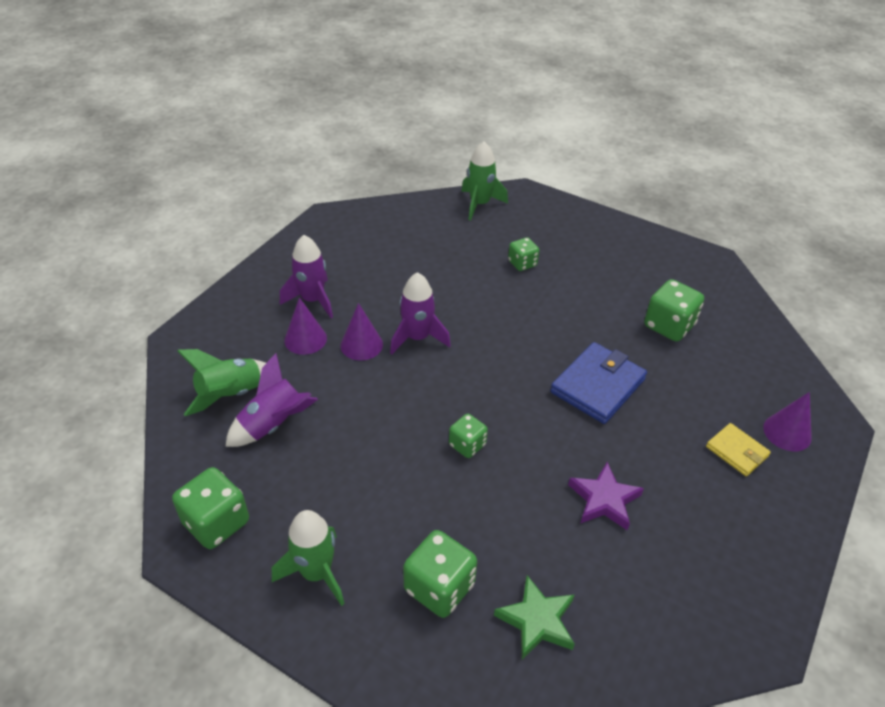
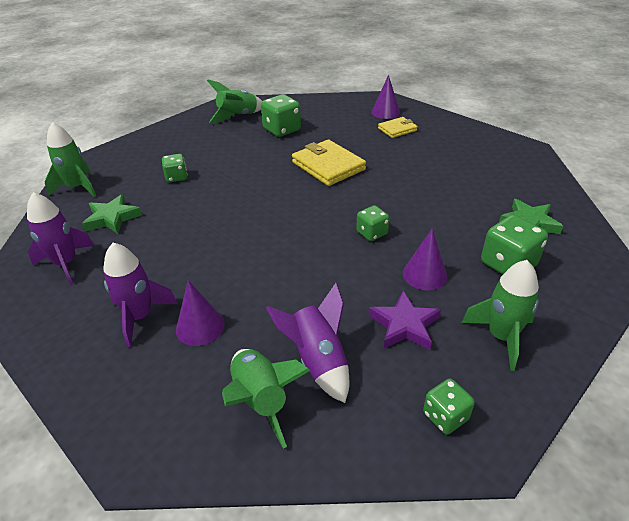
camera: 75 degrees left, 5 degrees down
green dice [172,467,249,549] -> green dice [423,379,475,435], size x0.61
purple cone [340,303,383,361] -> purple cone moved to [403,228,447,290]
purple rocket [390,272,451,355] -> purple rocket moved to [27,192,94,285]
blue wallet [550,342,647,424] -> yellow wallet [292,140,366,186]
purple star [568,462,644,530] -> purple star moved to [369,291,441,350]
none -> green star [82,194,142,234]
none -> green rocket [207,80,262,123]

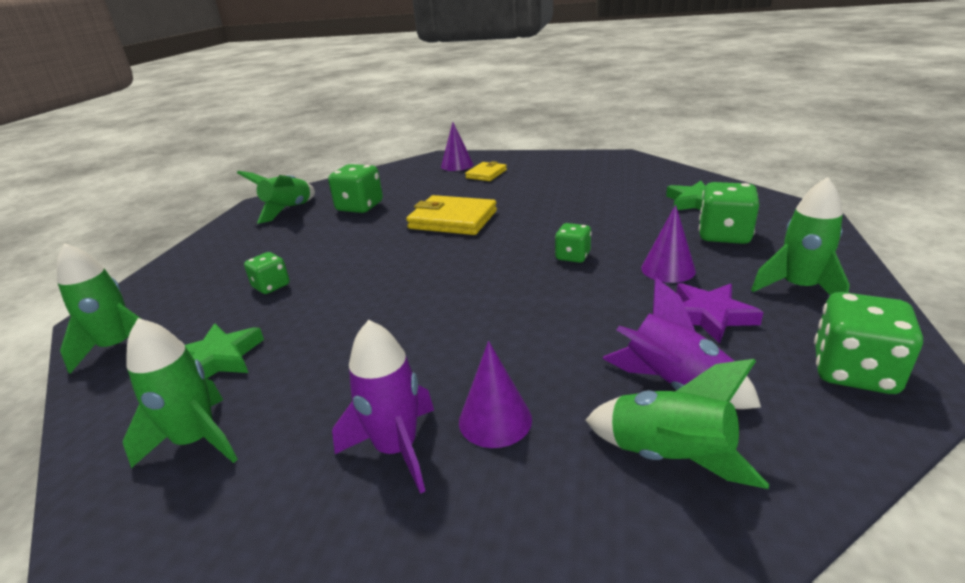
camera: 30 degrees left, 10 degrees down
purple rocket [27,192,94,285] -> green rocket [123,318,238,468]
green dice [423,379,475,435] -> green dice [814,292,923,394], size x1.64

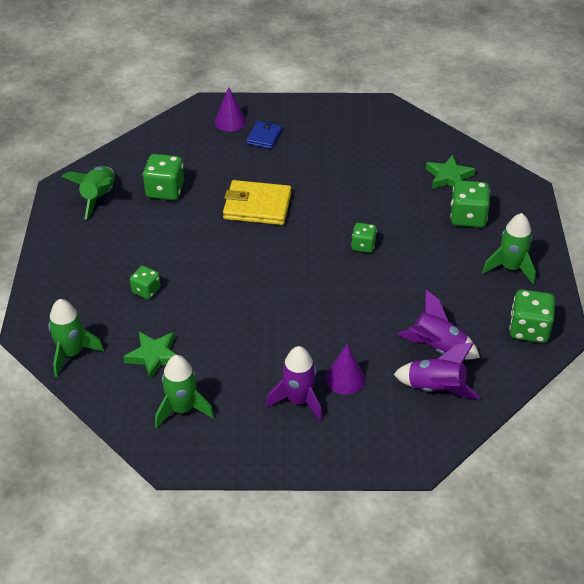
camera: 15 degrees left, 15 degrees up
yellow wallet [465,161,507,181] -> blue wallet [246,121,282,149]
green rocket [585,359,769,489] -> purple rocket [393,342,480,399]
purple cone [641,205,696,283] -> none
purple star [676,283,763,344] -> none

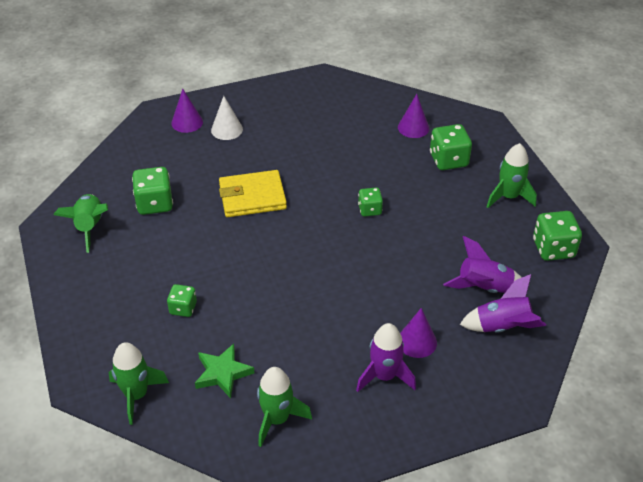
camera: 20 degrees left, 0 degrees up
blue wallet [246,121,282,149] -> white cone [211,96,243,140]
green star [426,155,475,188] -> purple cone [398,94,429,138]

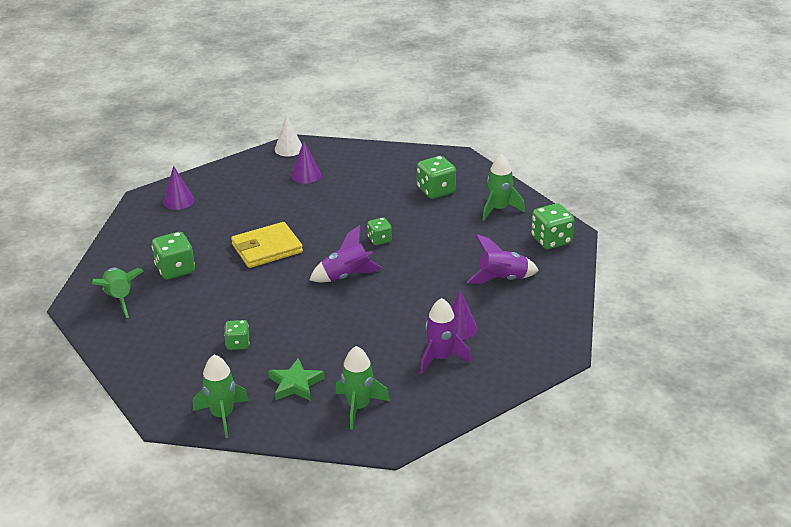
camera: 15 degrees left, 10 degrees down
white cone [211,96,243,140] -> white cone moved to [275,115,302,157]
purple cone [398,94,429,138] -> purple cone moved to [291,141,321,183]
purple rocket [460,274,546,333] -> purple rocket moved to [310,225,382,283]

